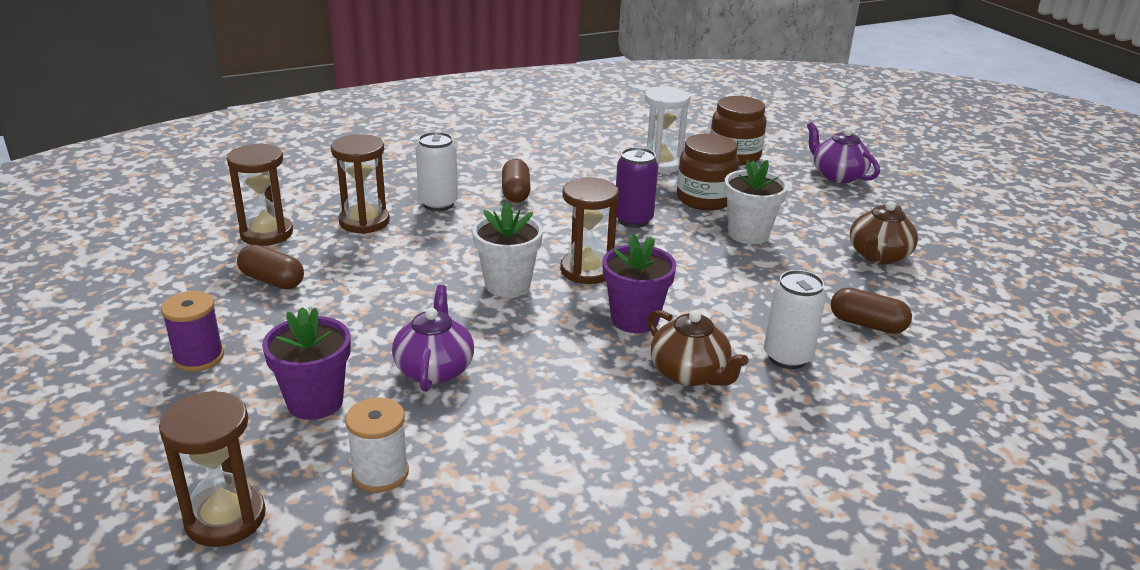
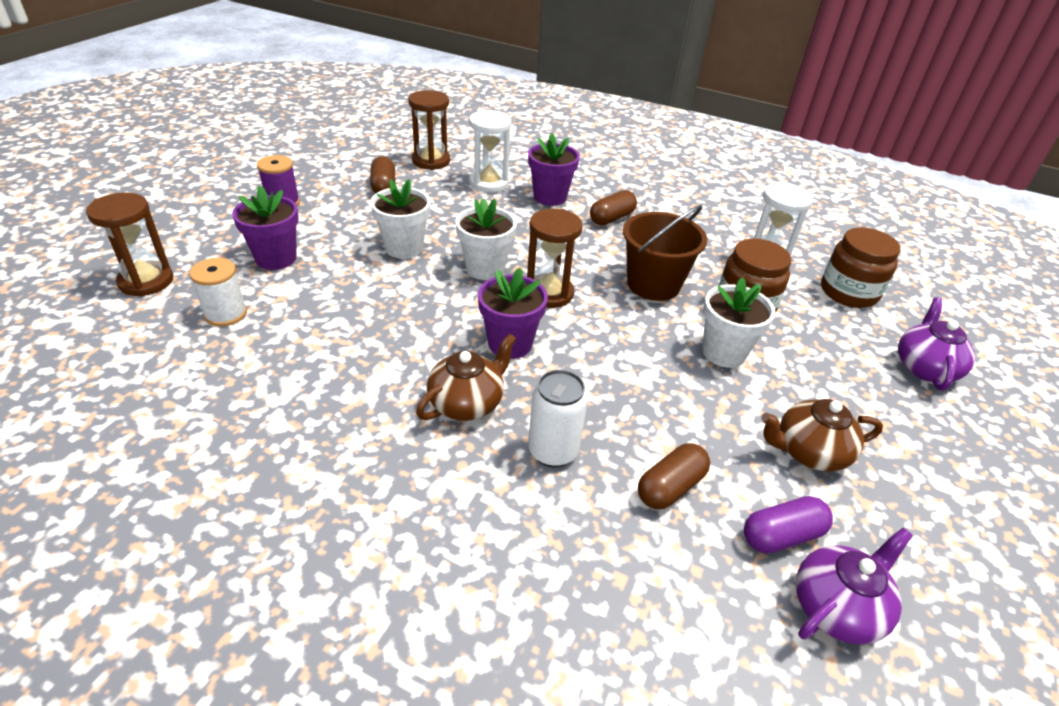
camera: 50 degrees right, 10 degrees up
brown hourglass [331,134,390,234] -> white hourglass [469,110,511,193]
purple teapot [392,285,474,392] -> purple teapot moved to [796,528,913,645]
white can [416,132,458,211] -> purple flower pot [528,133,580,206]
purple can [616,147,658,228] -> brown bucket [623,205,708,301]
brown teapot [647,310,749,386] -> brown teapot turned 150 degrees counterclockwise [416,333,516,421]
brown capsule [831,288,912,334] -> brown capsule turned 60 degrees clockwise [638,443,710,509]
none -> white flower pot [370,179,431,259]
none -> purple capsule [744,496,833,553]

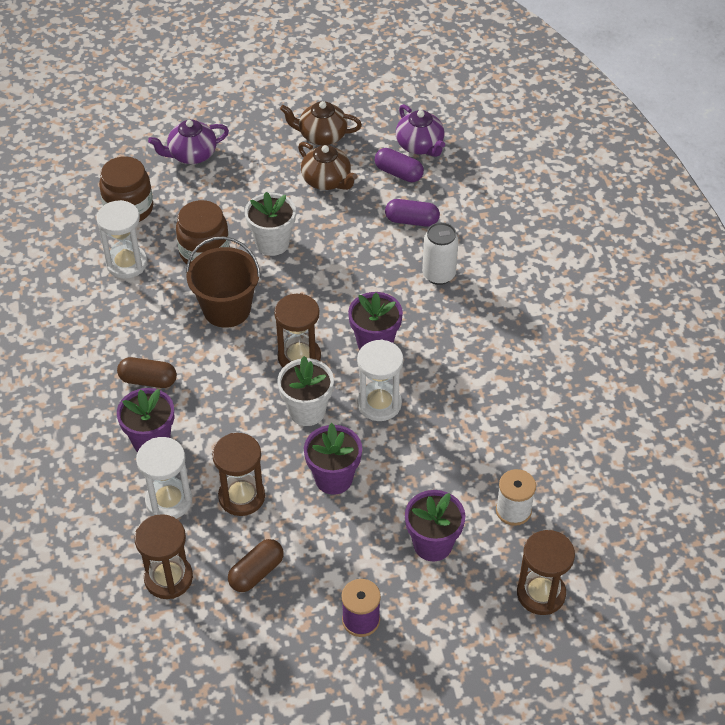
camera: 125 degrees left, 10 degrees up
white flower pot [370,179,431,259] -> purple flower pot [304,423,362,495]
brown teapot [416,333,516,421] -> brown teapot moved to [280,101,362,145]
brown capsule [638,443,710,509] -> purple capsule [385,199,440,227]
purple teapot [796,528,913,645] -> purple teapot turned 135 degrees counterclockwise [396,104,445,157]
none -> brown hourglass [212,433,265,516]
none -> white hourglass [357,339,403,421]

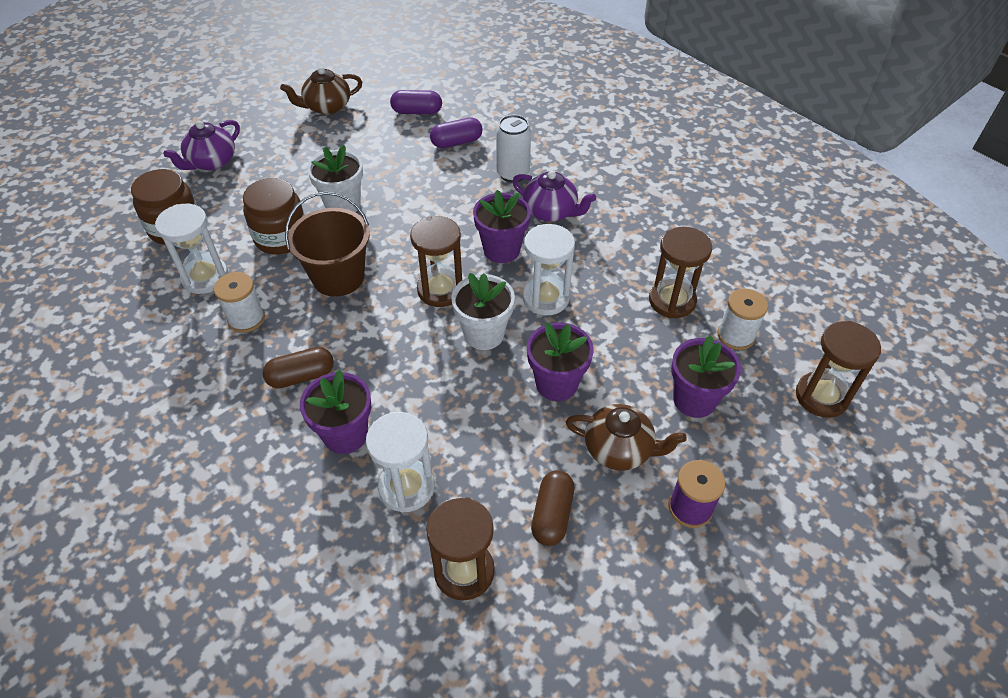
camera: 30 degrees left, 0 degrees up
brown hourglass [212,433,265,516] -> brown hourglass moved to [649,227,712,318]
brown teapot [298,142,357,190] -> brown teapot moved to [566,404,687,471]
purple teapot [396,104,445,157] -> purple teapot moved to [512,171,596,222]
none -> white spool [214,272,265,333]

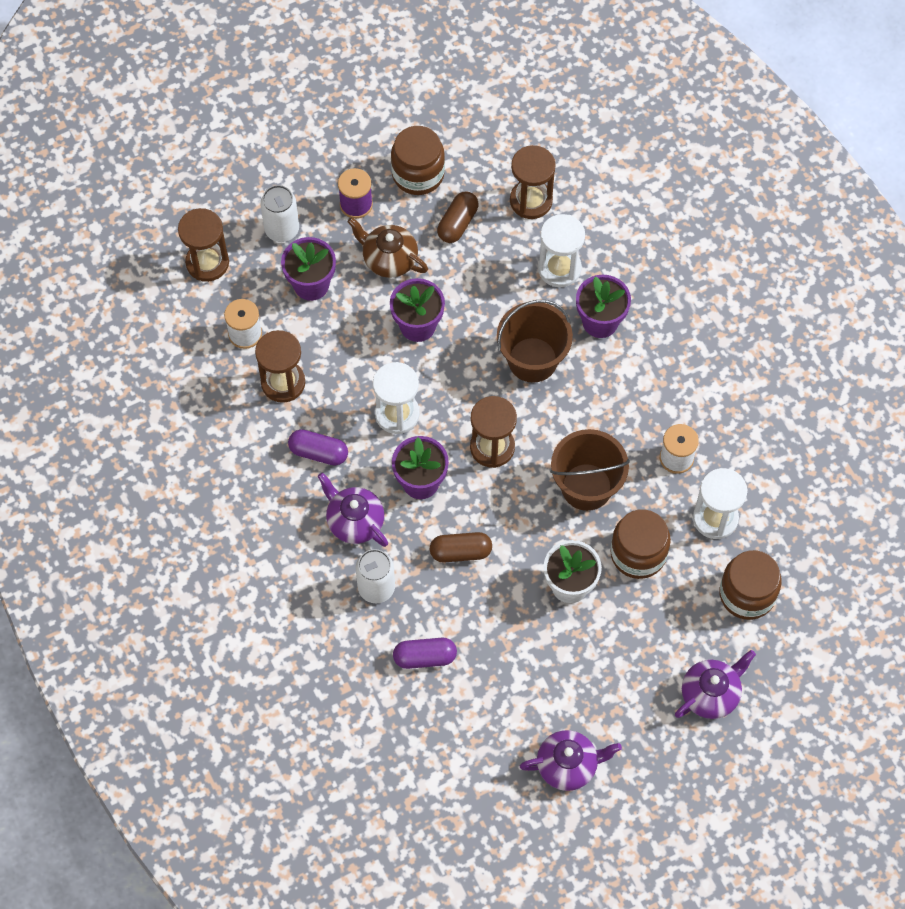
camera: 165 degrees left, 15 degrees up
brown capsule [262,347,334,388] -> brown capsule moved to [430,532,492,563]
brown teapot [280,67,362,115] -> purple teapot [520,730,622,791]
purple capsule [390,90,442,114] -> purple capsule moved to [288,429,348,465]
white flower pot [451,273,515,350] -> none
none -> white can [260,185,299,242]
none -> brown jar [391,126,445,195]
none -> brown bucket [497,300,573,383]

